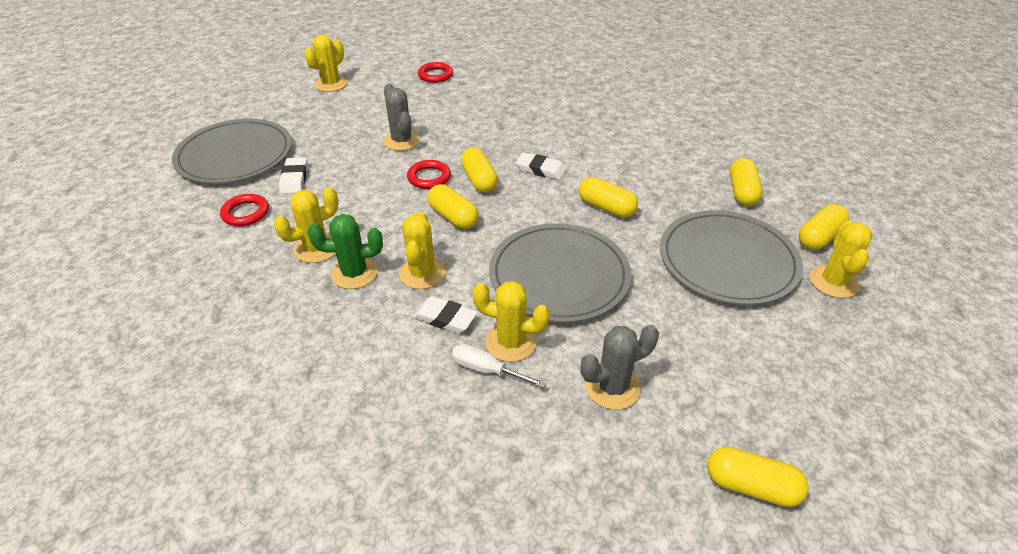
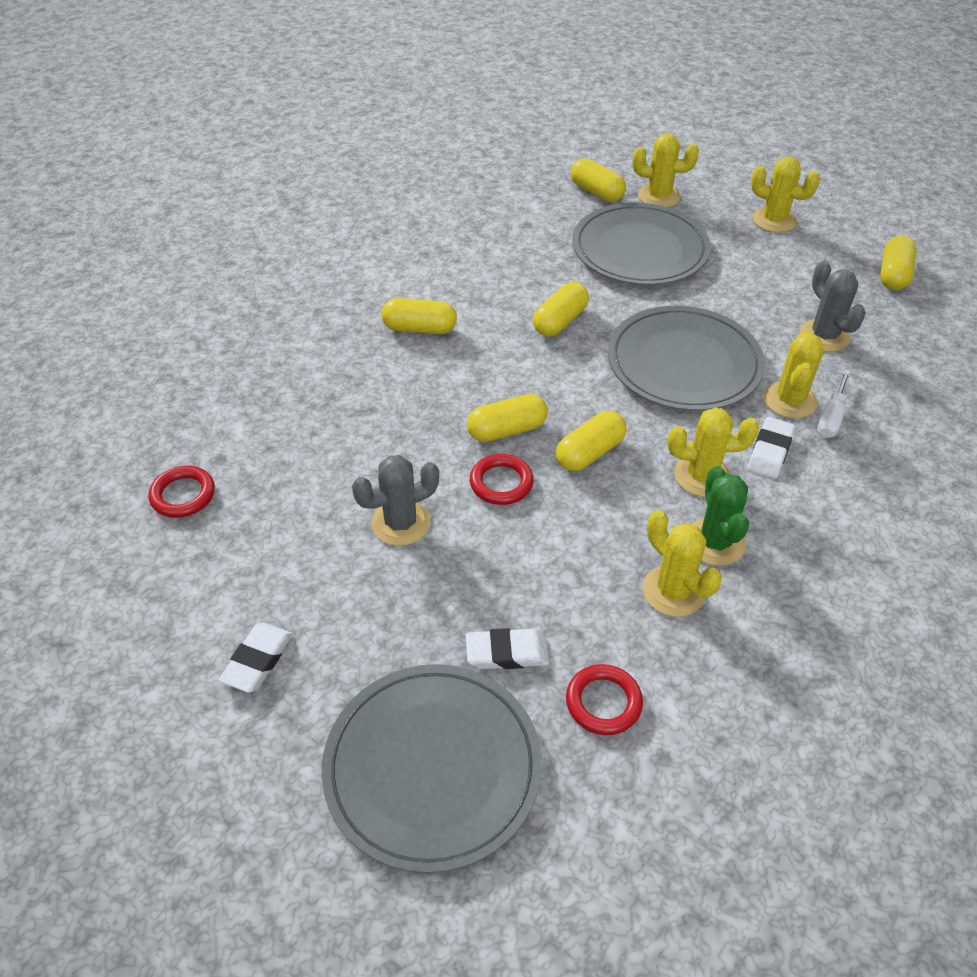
camera: 90 degrees left, 5 degrees up
yellow cactus [304,34,347,92] -> yellow cactus moved to [751,157,820,233]
white eraser [516,153,566,180] -> white eraser moved to [219,623,293,693]
yellow capsule [730,158,763,206] -> yellow capsule moved to [381,298,457,334]

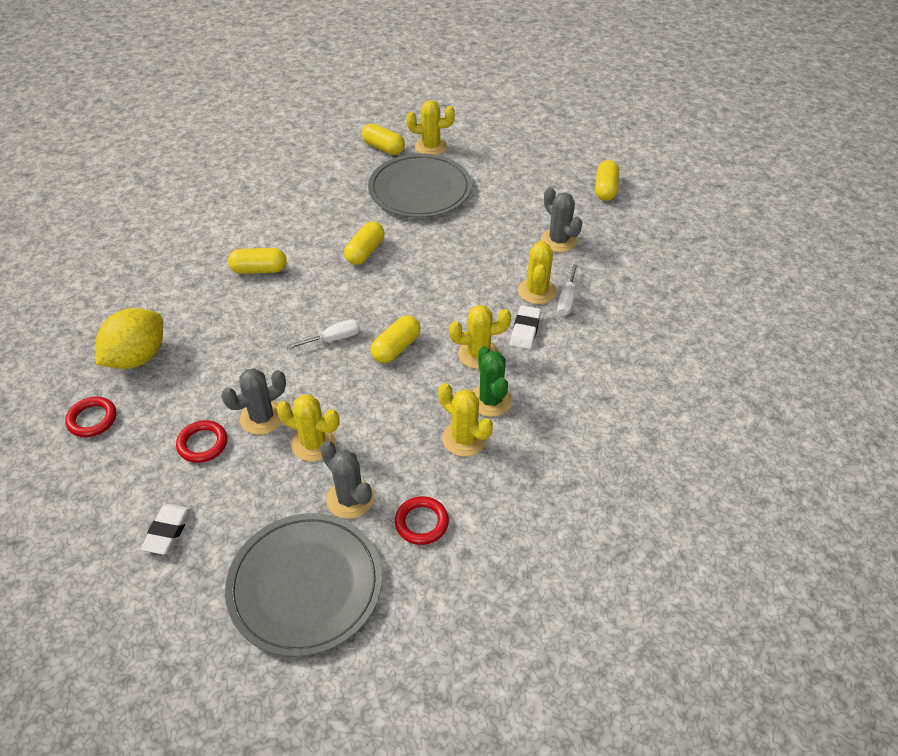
camera: 10 degrees left, 0 degrees up
white eraser [466,628,549,669] -> grey cactus [320,441,374,519]
yellow capsule [467,394,548,442] -> white screwdriver [286,319,361,349]
red ring [470,454,534,505] -> red ring moved to [176,420,227,463]
grey plate [608,306,765,411] -> none
yellow cactus [751,157,820,233] -> yellow cactus moved to [277,394,339,461]
none -> yellow lemon [96,308,163,369]

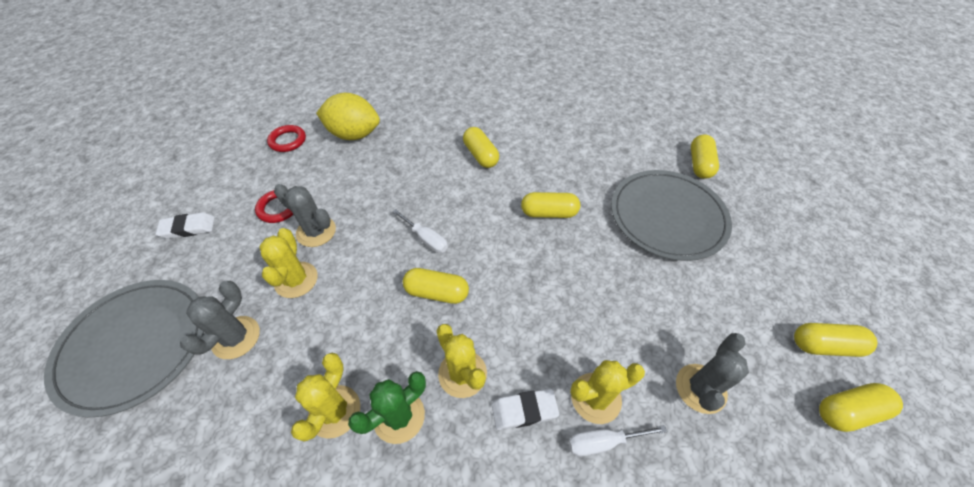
camera: 65 degrees right, 5 degrees up
red ring [395,496,449,545] -> none
yellow cactus [406,100,455,155] -> none
none -> yellow capsule [794,323,877,357]

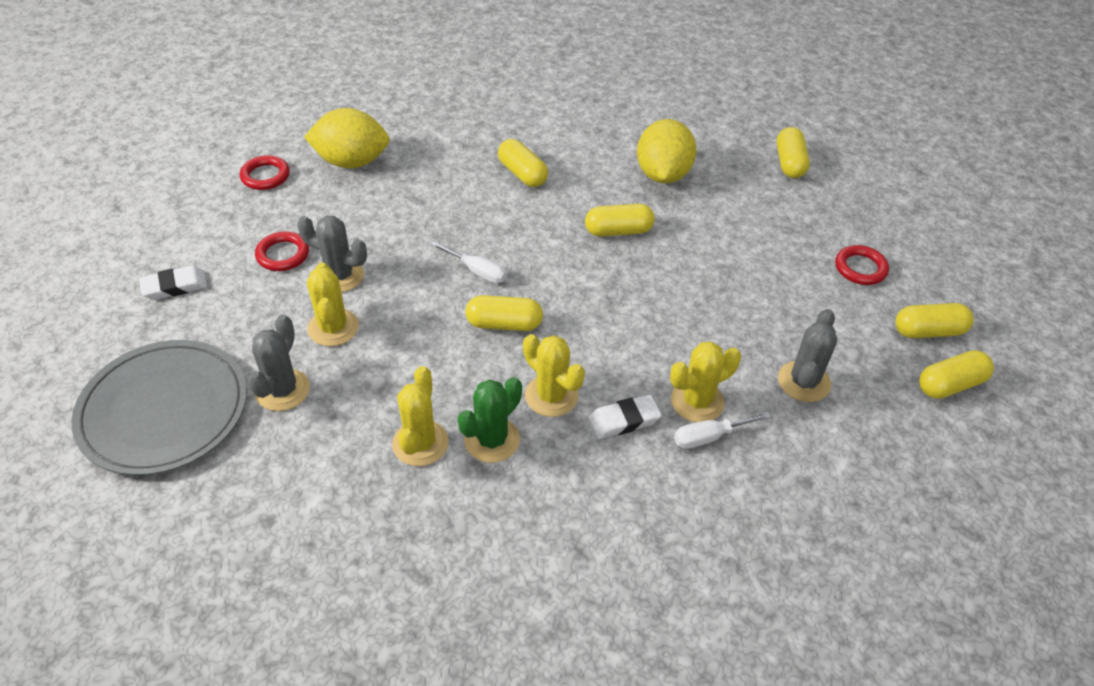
camera: 10 degrees left, 5 degrees down
grey plate [611,170,732,261] -> none
none -> yellow lemon [637,119,697,183]
none -> red ring [835,245,889,285]

